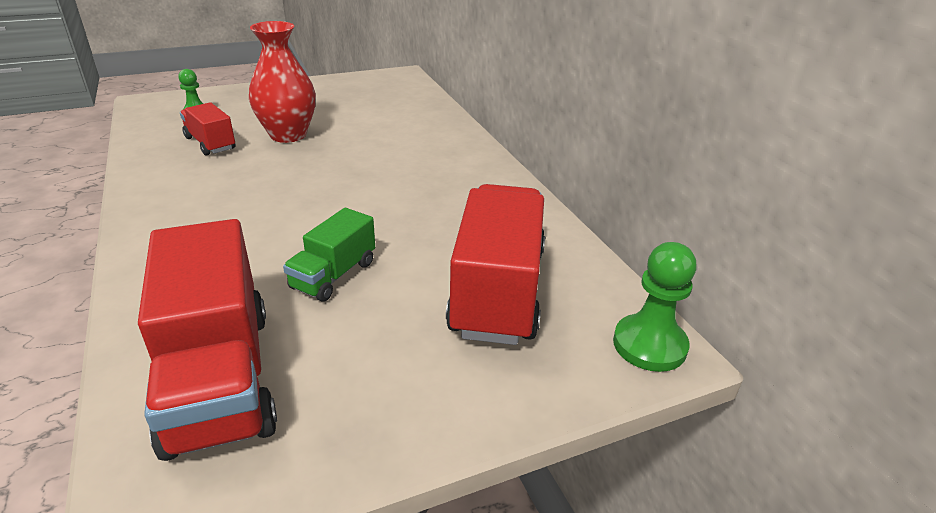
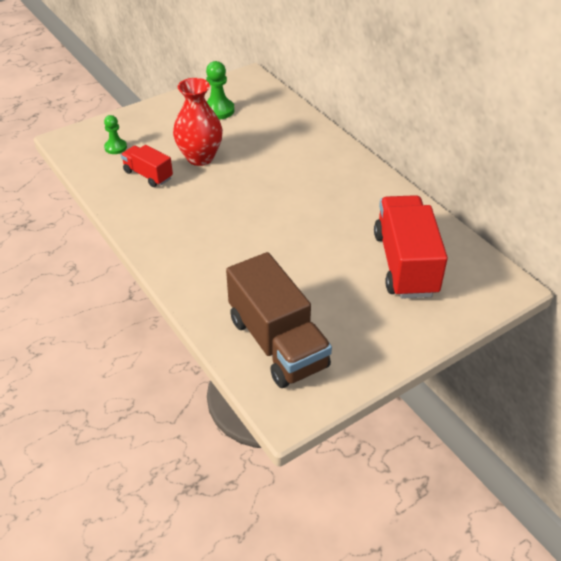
camera: 10 degrees left, 10 degrees up
red truck [138,219,277,461] -> brown truck [226,252,332,388]
green truck [283,208,375,302] -> none
green pawn [613,242,697,372] -> green pawn moved to [206,61,235,120]

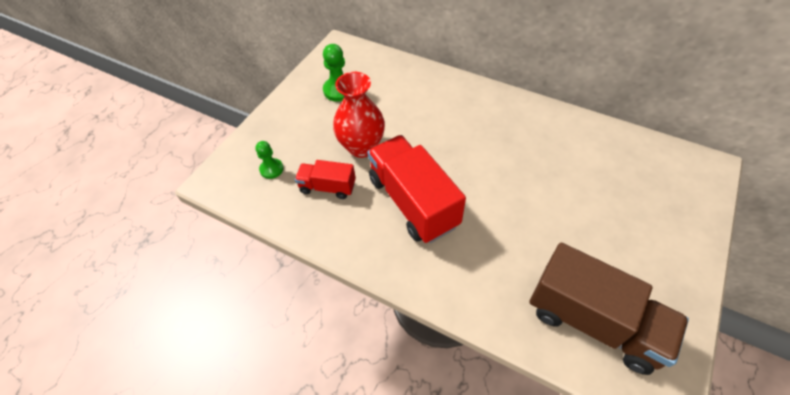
camera: 25 degrees left, 10 degrees up
red truck [374,195,448,299] -> red truck moved to [367,135,466,243]

